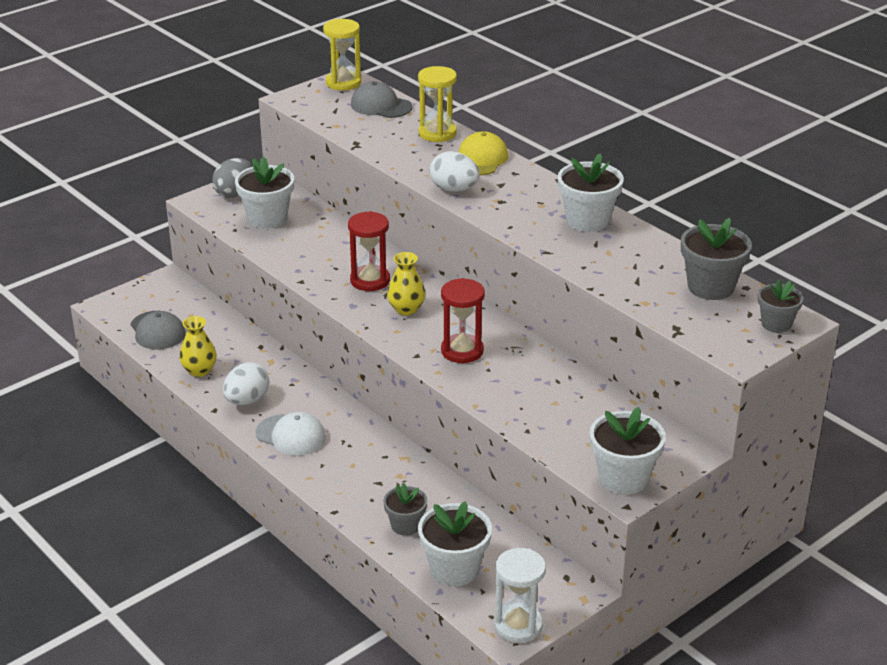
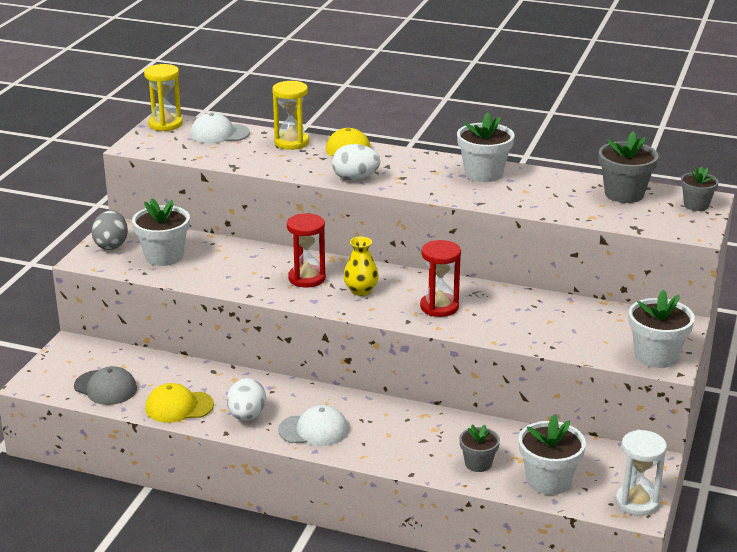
camera: 30 degrees left, 5 degrees down
yellow vase [179,316,217,377] -> yellow cap [145,383,214,423]
grey cap [351,81,412,118] -> white cap [190,113,250,143]

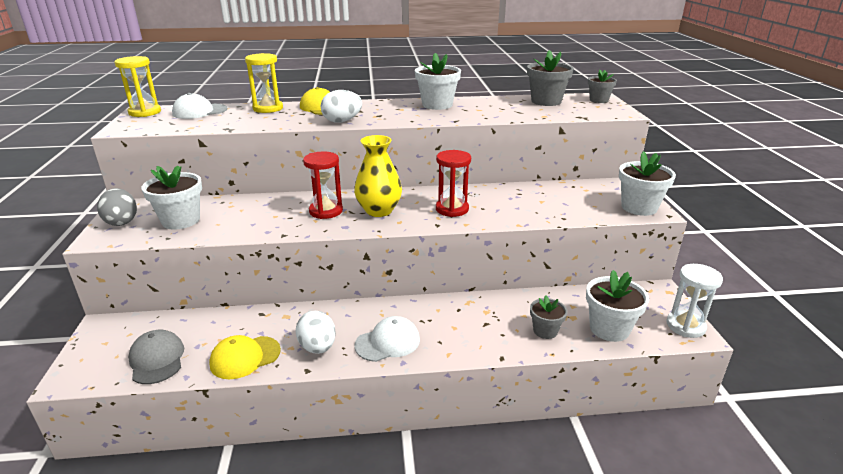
camera: 25 degrees left, 0 degrees up
grey cap [74,366,137,405] -> grey cap turned 120 degrees counterclockwise [128,330,184,384]
yellow vase [343,237,379,296] -> yellow vase [354,135,402,217], size x1.51

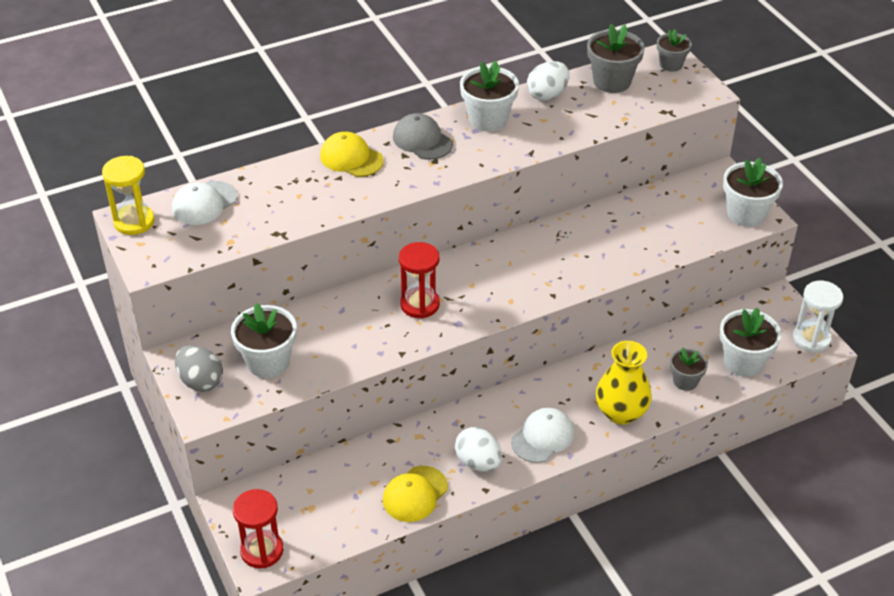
camera: 20 degrees left, 15 degrees up
grey cap [128,330,184,384] -> grey cap moved to [393,113,453,160]
yellow hourglass [245,53,283,113] -> none
white egg [320,90,362,123] -> white egg moved to [527,61,570,101]
yellow vase [354,135,402,217] -> yellow vase moved to [596,341,652,425]
red hourglass [436,150,471,217] -> red hourglass moved to [233,489,283,568]

